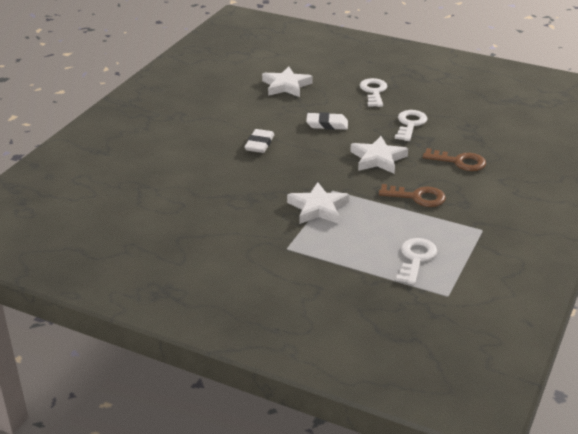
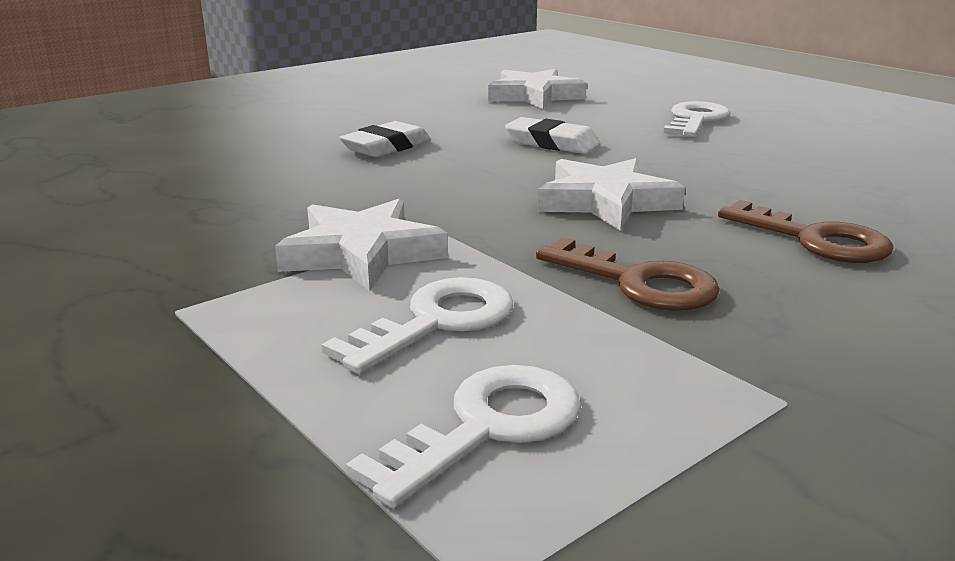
camera: 25 degrees right, 10 degrees down
white key [395,110,428,141] -> white key moved to [321,277,514,374]

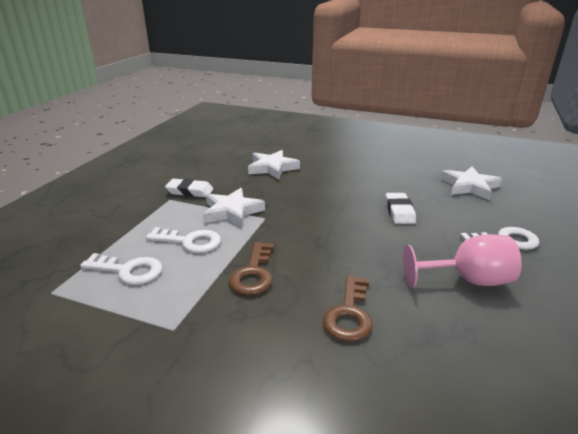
camera: 60 degrees right, 5 degrees up
white eraser [339,121,431,157] -> white eraser moved to [165,179,214,197]
white star [537,158,685,231] -> white star moved to [248,150,300,180]
none -> pink goblet [403,234,522,288]

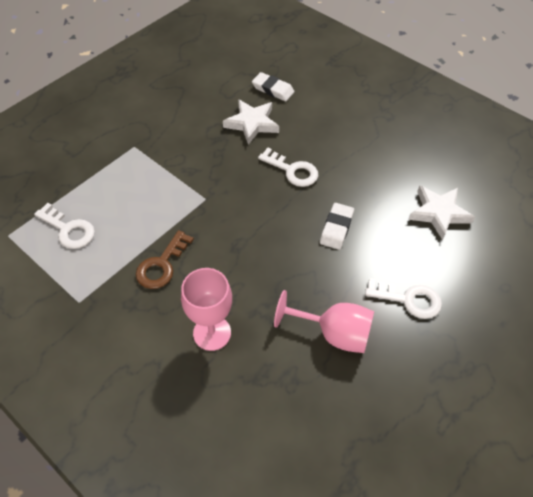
camera: 20 degrees right, 25 degrees up
white key [146,227,221,253] -> white key moved to [258,147,318,187]
white eraser [165,179,214,197] -> white eraser moved to [252,72,294,101]
white star [203,188,265,228] -> none
brown key [323,275,372,341] -> pink goblet [181,268,232,351]

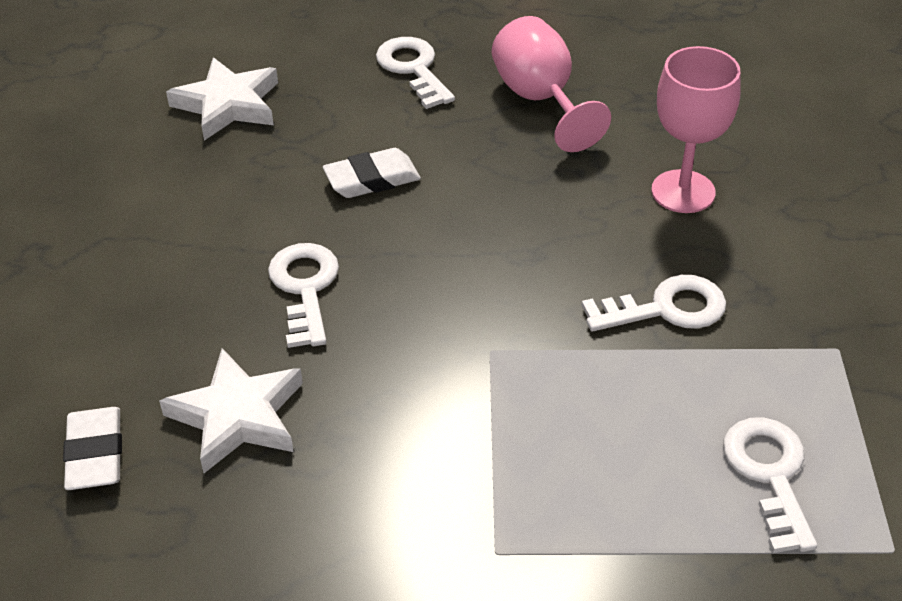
camera: 130 degrees left, 10 degrees down
brown key [136,230,194,289] -> white key [582,275,726,331]

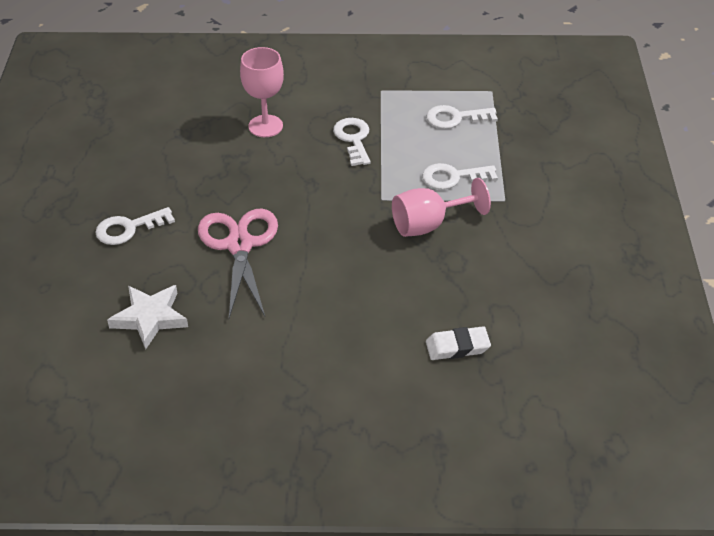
camera: 90 degrees left, 0 degrees up
white star [159,348,303,473] -> none
white key [268,243,339,348] -> white key moved to [422,163,498,190]
white eraser [323,148,421,198] -> pink scissors [198,208,278,318]
pink goblet [492,16,611,152] -> pink goblet moved to [392,178,491,237]

